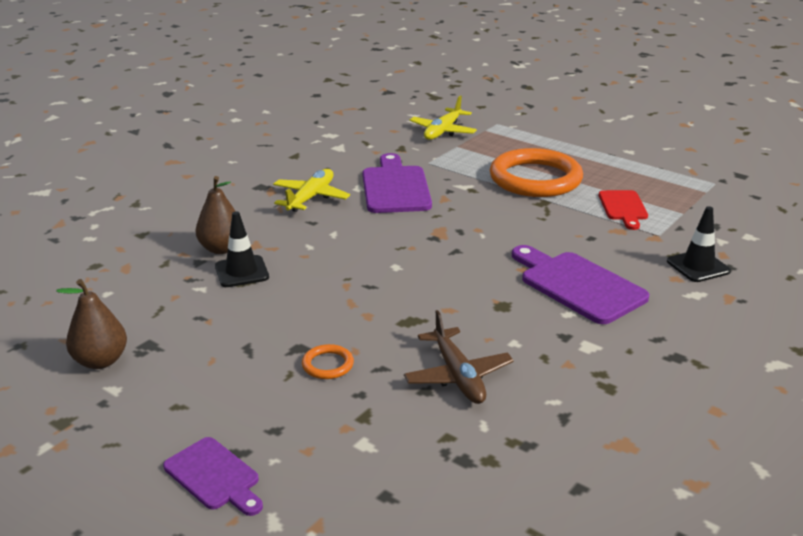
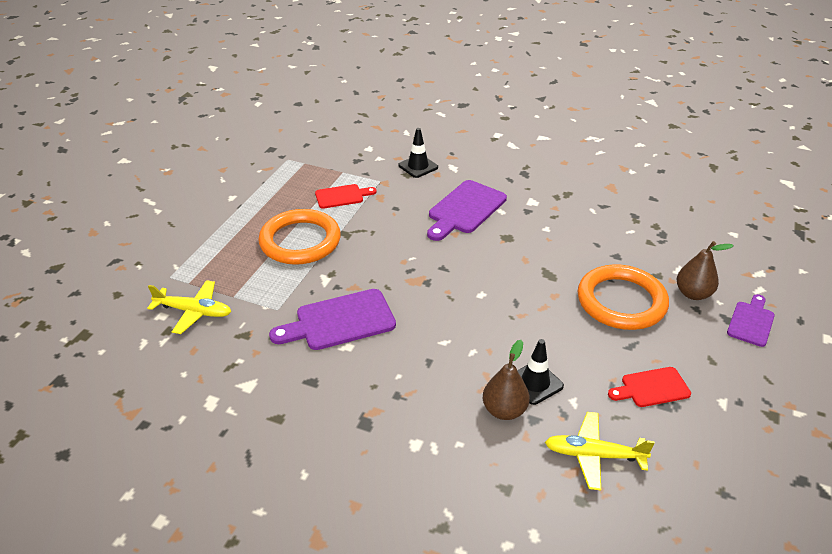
camera: 105 degrees left, 10 degrees up
brown pear [56,279,127,369] -> brown pear moved to [677,241,734,300]
yellow plane [273,169,350,212] -> yellow plane moved to [545,412,655,491]
orange ring [302,344,354,379] -> orange ring [578,264,669,330], size x2.49
brown plane [404,310,514,404] -> none
none -> red cutting board [608,367,691,407]

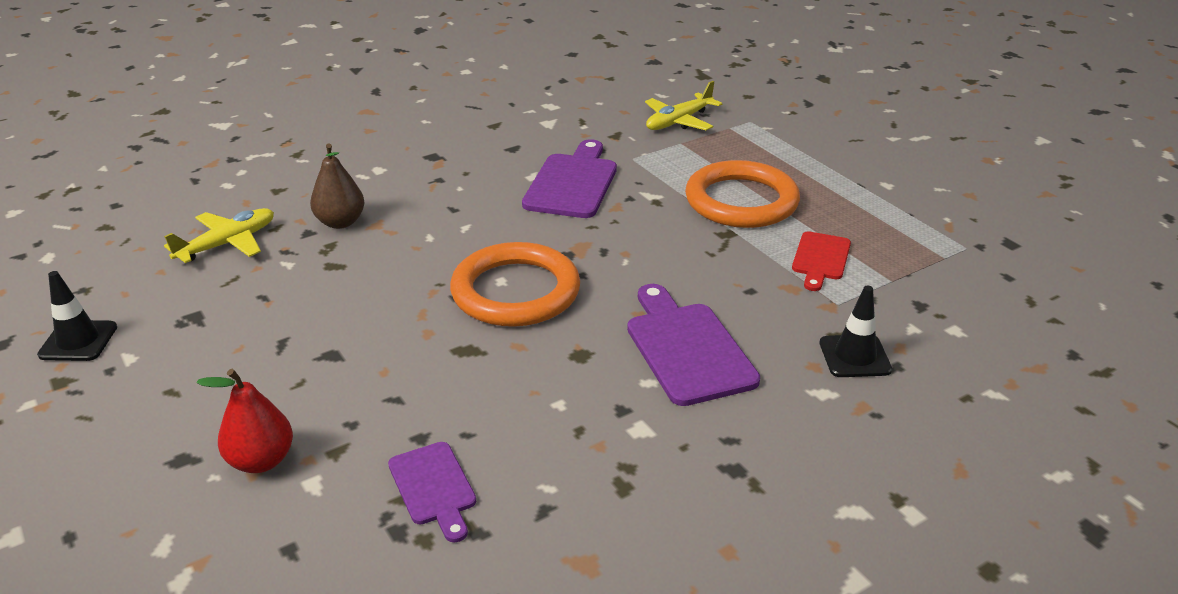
camera: 125 degrees right, 5 degrees down
black traffic cone [517,339,564,405] -> black traffic cone moved to [37,271,117,361]
orange ring [578,264,669,330] -> orange ring moved to [450,242,580,327]
red cutting board [608,367,691,407] -> none
brown pear [677,241,734,300] -> red pear [197,369,293,473]
purple cutting board [727,294,775,347] -> purple cutting board moved to [388,442,476,542]

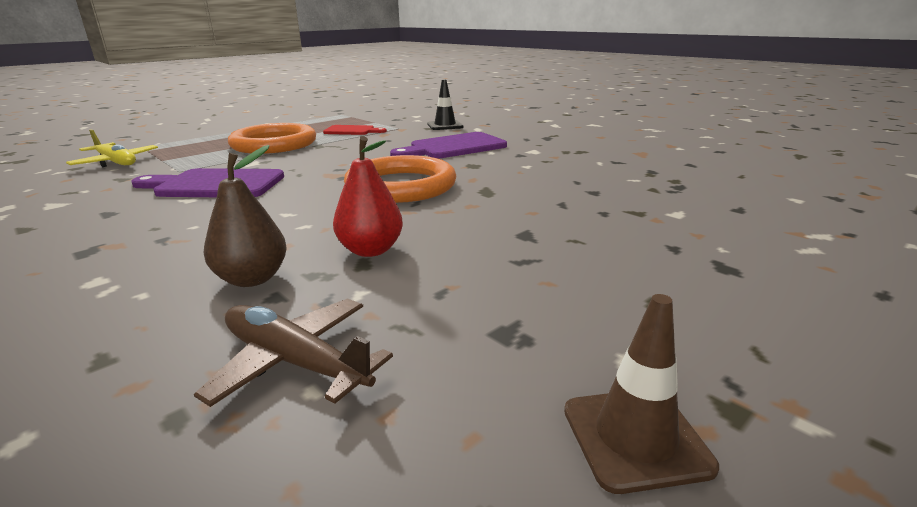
camera: 100 degrees left, 10 degrees down
black traffic cone [37,271,117,361] -> brown traffic cone [564,294,719,494]
yellow plane [164,208,274,263] -> brown plane [194,298,393,407]
red pear [197,369,293,473] -> red pear moved to [333,136,403,257]
purple cutting board [388,442,476,542] -> none

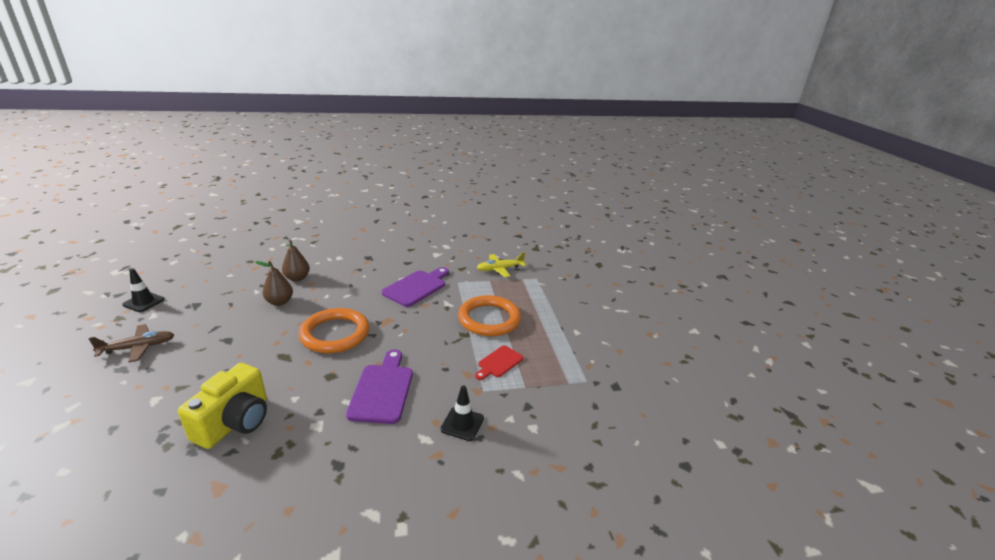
camera: 120 degrees right, 5 degrees up
brown plane [194,298,393,407] -> brown plane moved to [88,324,174,362]
red pear [333,136,403,257] -> brown pear [255,261,293,306]
brown traffic cone [564,294,719,494] -> black traffic cone [122,268,165,312]
none -> yellow camera [178,363,267,449]

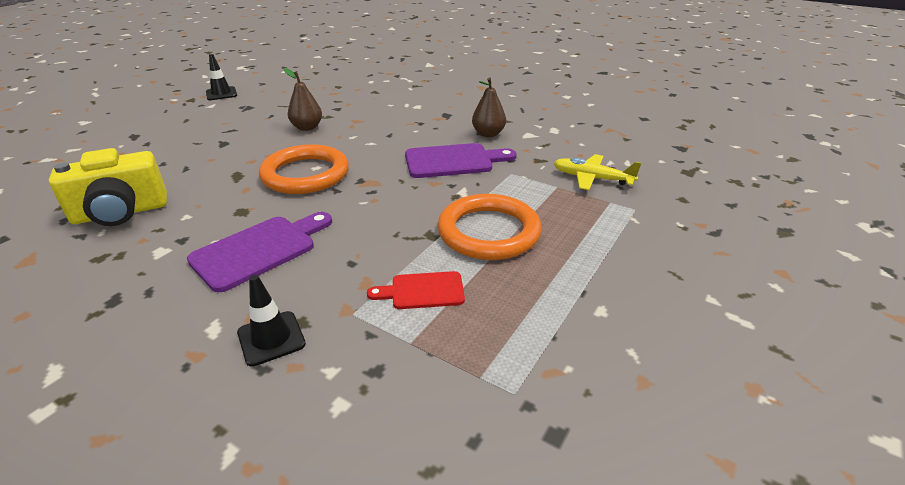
camera: 45 degrees right, 5 degrees up
brown plane [88,324,174,362] -> none
brown pear [282,240,310,281] -> brown pear moved to [472,77,506,137]

